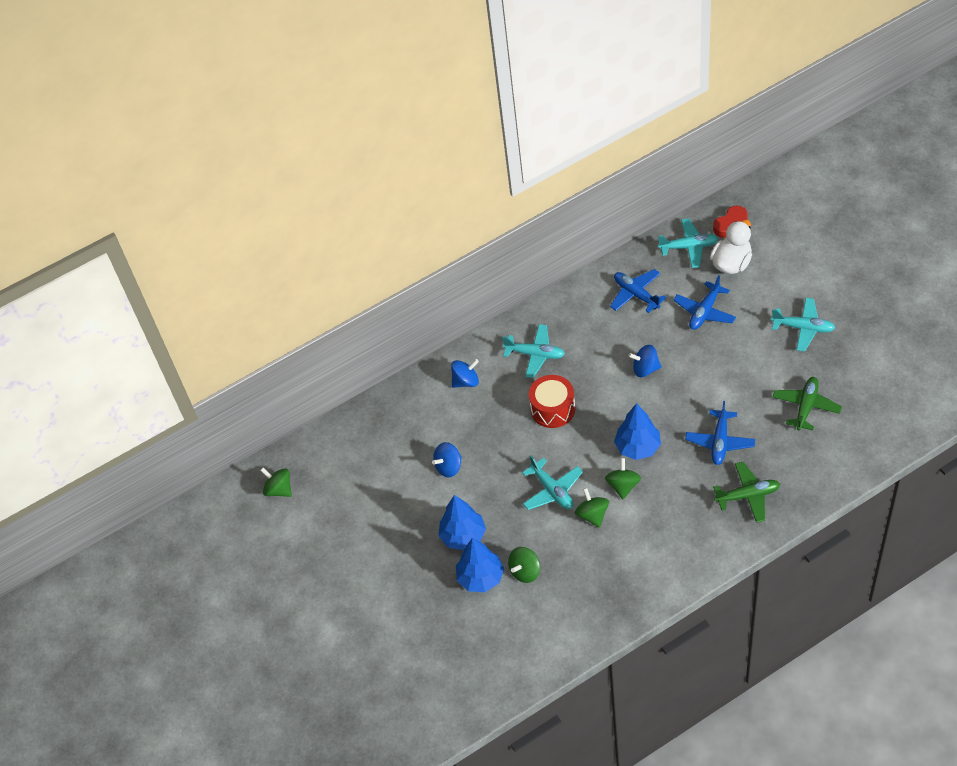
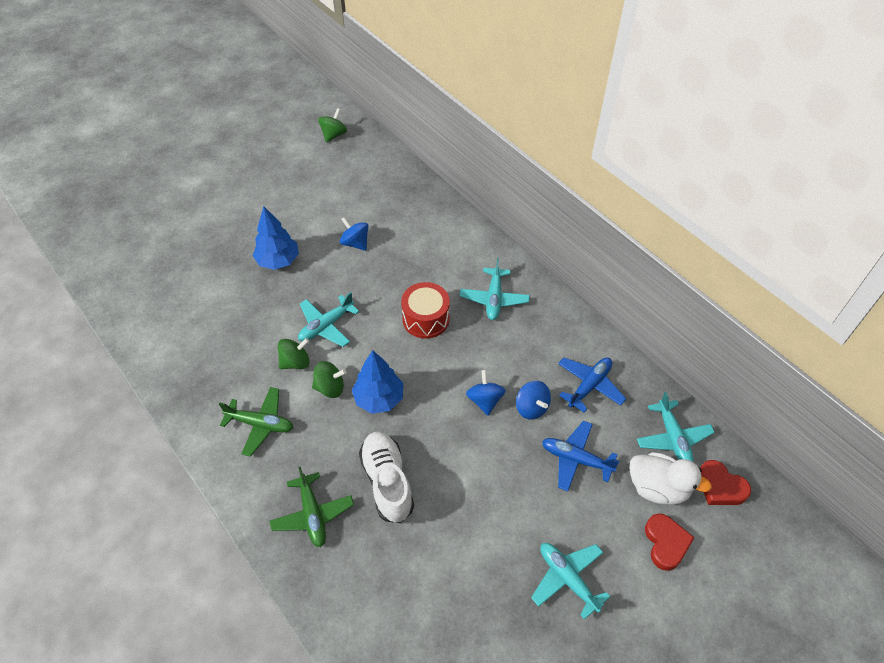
camera: 75 degrees right, 0 degrees up
blue spinning top [451,359,479,388] -> blue spinning top moved to [516,381,551,420]
blue tree [456,538,504,592] -> none
green spinning top [508,547,540,583] -> none
blue plane [685,401,755,465] -> white shoe [359,432,414,523]
turquoise plane [771,298,835,352] -> turquoise plane turned 135 degrees clockwise [531,543,610,619]
green plane [772,377,842,430] -> green plane moved to [219,387,294,457]
none -> red heart [645,513,695,571]

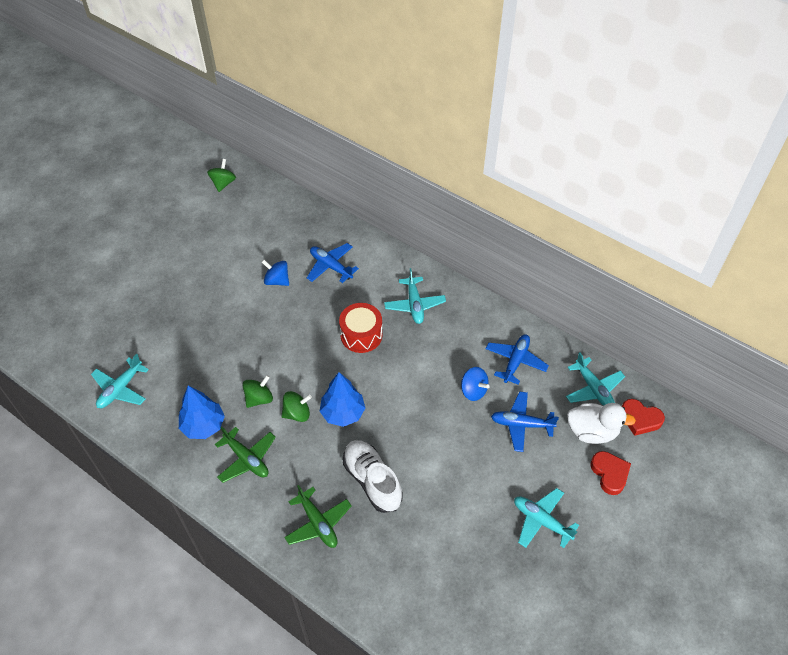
camera: 15 degrees left, 0 degrees up
green plane [219,387,294,457] -> green plane turned 45 degrees clockwise [215,427,276,483]
blue tree [253,206,299,270] -> blue tree moved to [179,385,225,439]
turquoise plane [298,292,359,347] -> turquoise plane moved to [91,354,149,408]
blue spinning top [466,370,506,416] -> none
none -> blue plane [307,243,359,283]

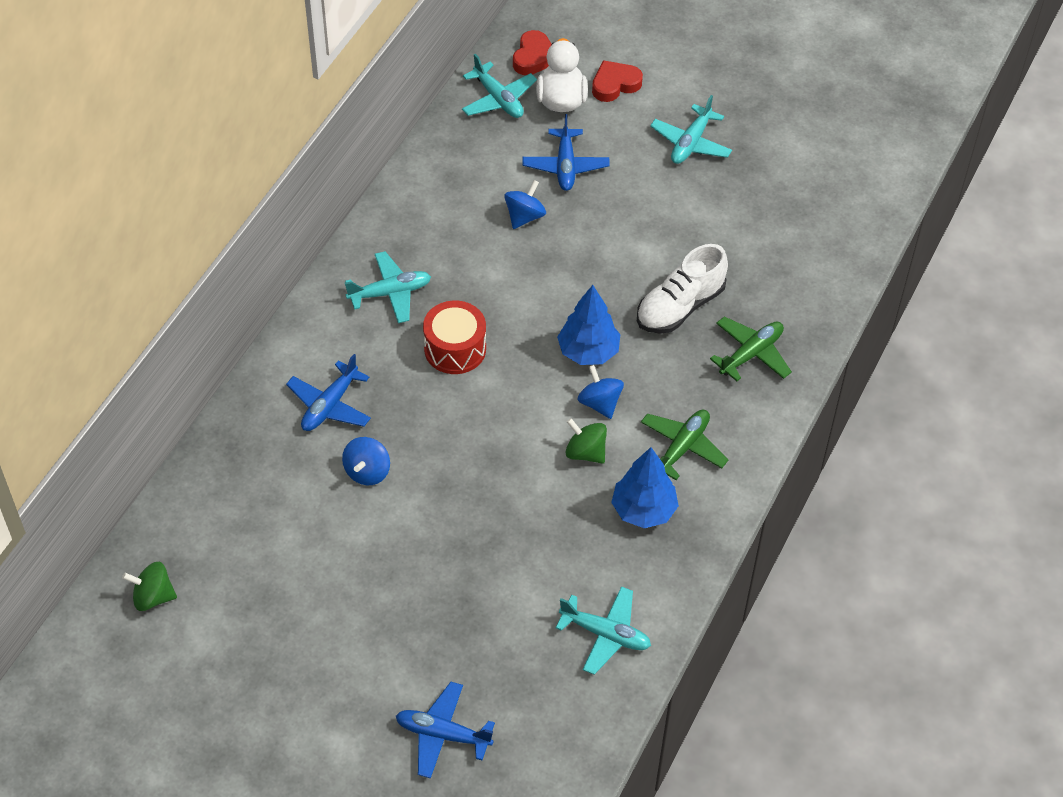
camera: 100 degrees left, 0 degrees up
green spinning top [281,391,312,422] -> blue spinning top [578,365,624,419]
blue plane [486,335,549,385] -> blue plane moved to [396,682,495,779]
turquoise plane [566,352,625,406] -> turquoise plane turned 90 degrees clockwise [462,54,537,118]

